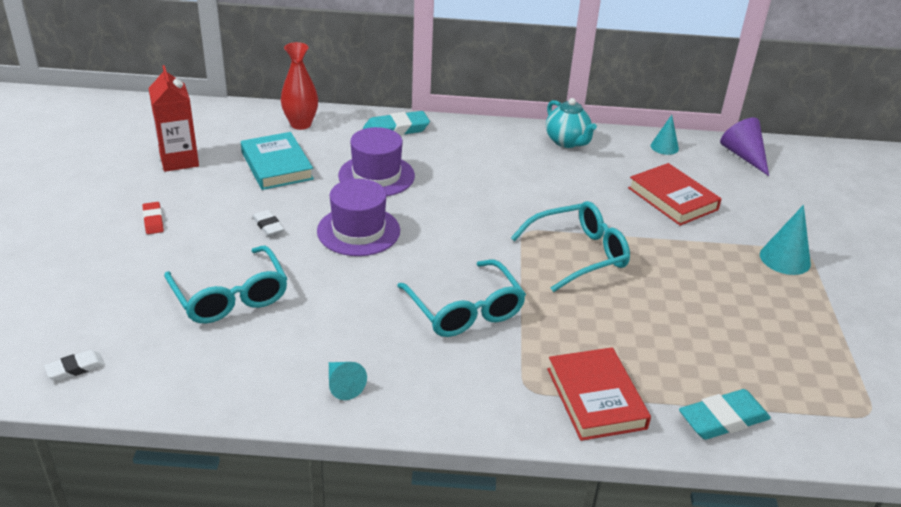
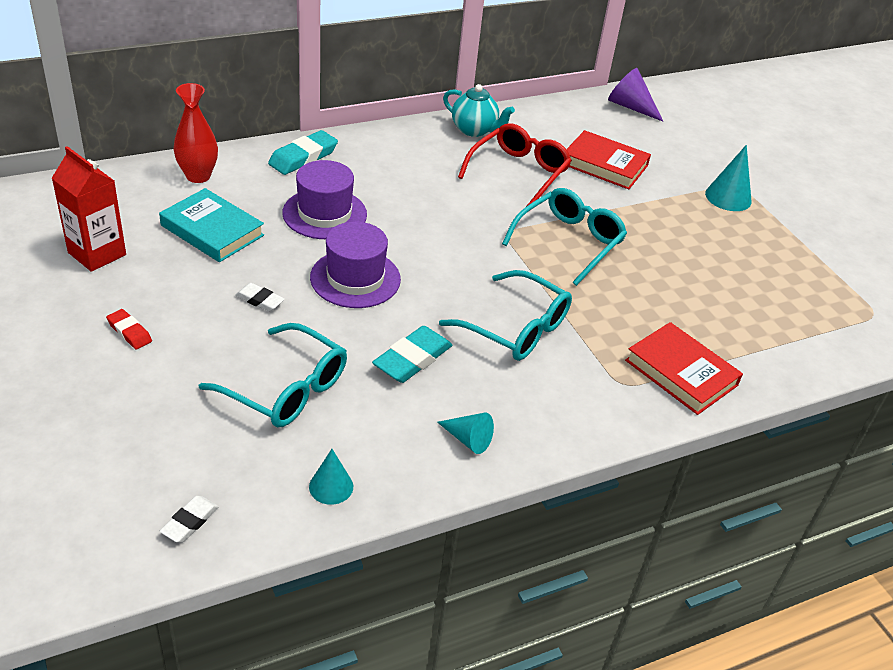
camera: 30 degrees left, 5 degrees up
turquoise cone [651,115,679,155] -> turquoise cone moved to [309,449,353,505]
turquoise eraser [679,389,771,440] -> turquoise eraser moved to [372,326,452,383]
none -> red glasses [458,123,572,206]

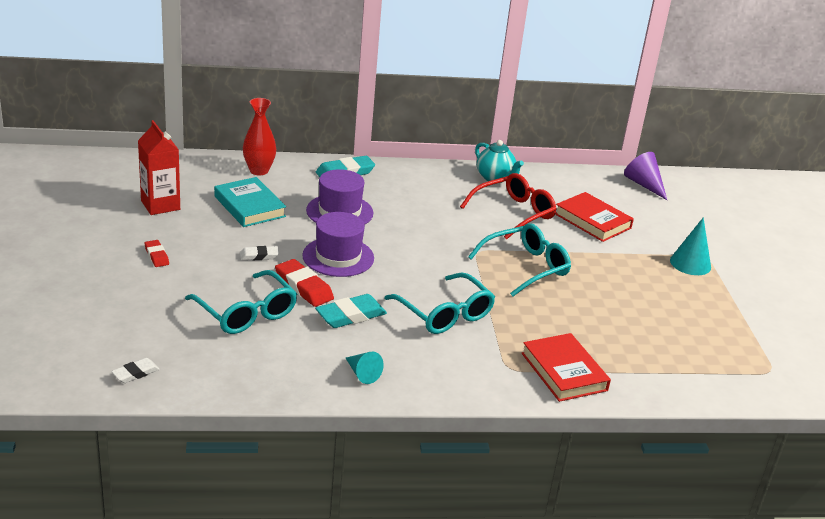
camera: 20 degrees right, 10 degrees down
white eraser [235,283,285,312] -> white eraser turned 60 degrees counterclockwise [240,246,279,260]
turquoise cone [309,449,353,505] -> none
none -> red eraser [275,259,334,307]

